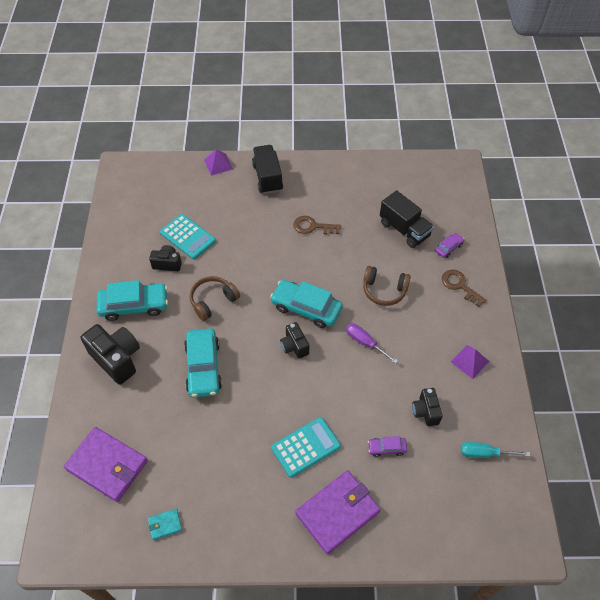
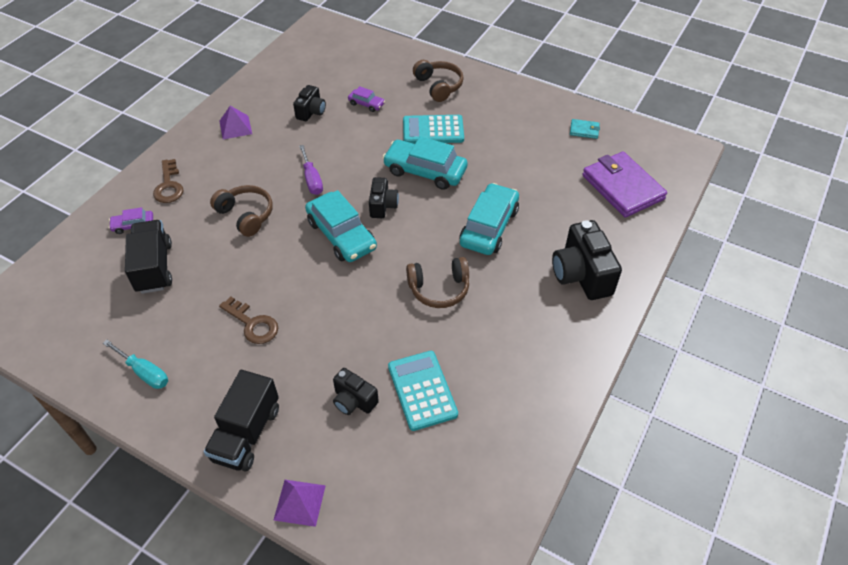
camera: 150 degrees left, 5 degrees down
turquoise car [97,280,168,321] -> turquoise car moved to [382,136,468,190]
black camera [149,245,182,271] -> black camera moved to [333,368,379,415]
purple wallet [295,470,381,555] -> brown headphones [413,60,464,102]
turquoise screwdriver [461,442,530,458] -> turquoise screwdriver moved to [103,340,168,389]

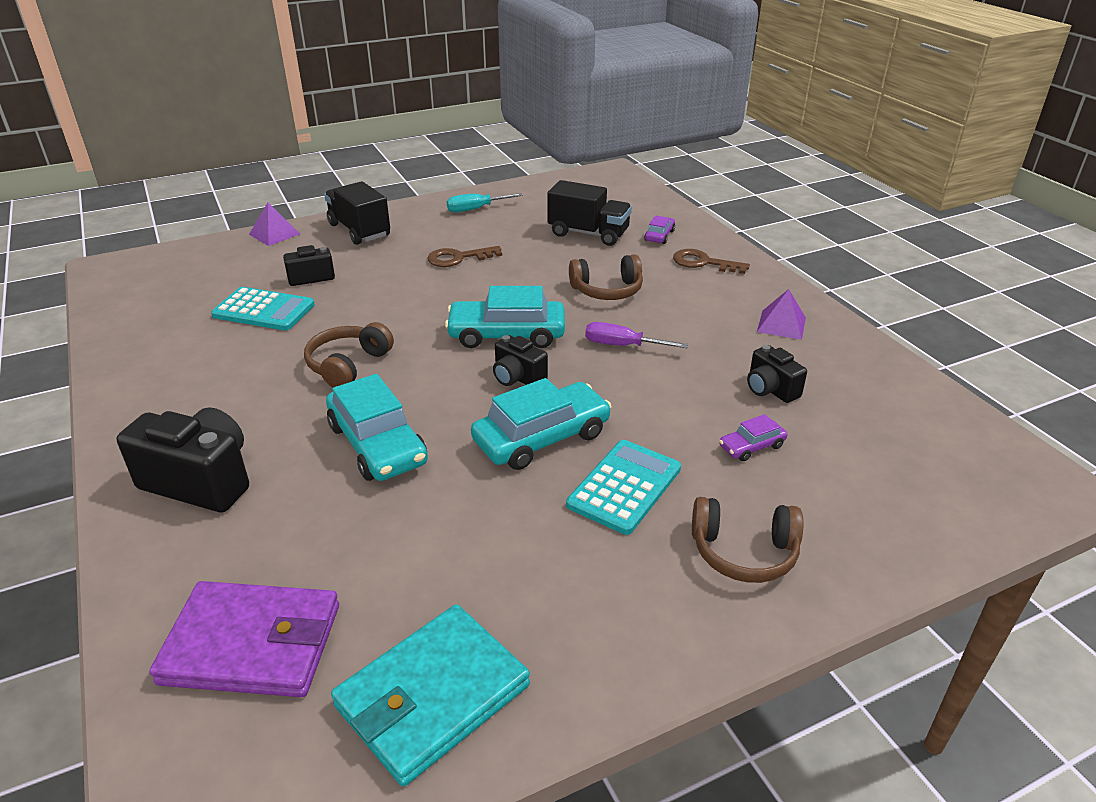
camera: 125 degrees right, 15 degrees down
turquoise wallet [570,119,600,139] -> turquoise wallet [331,604,530,786], size x2.32

